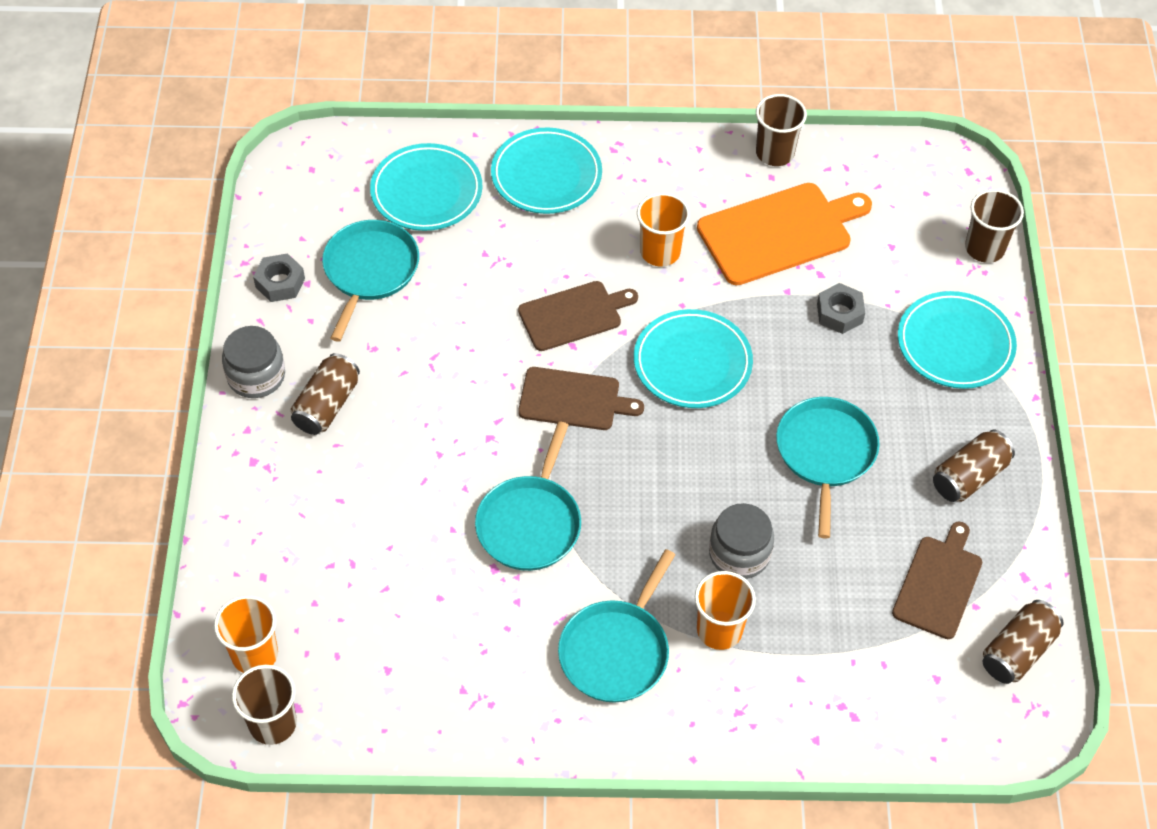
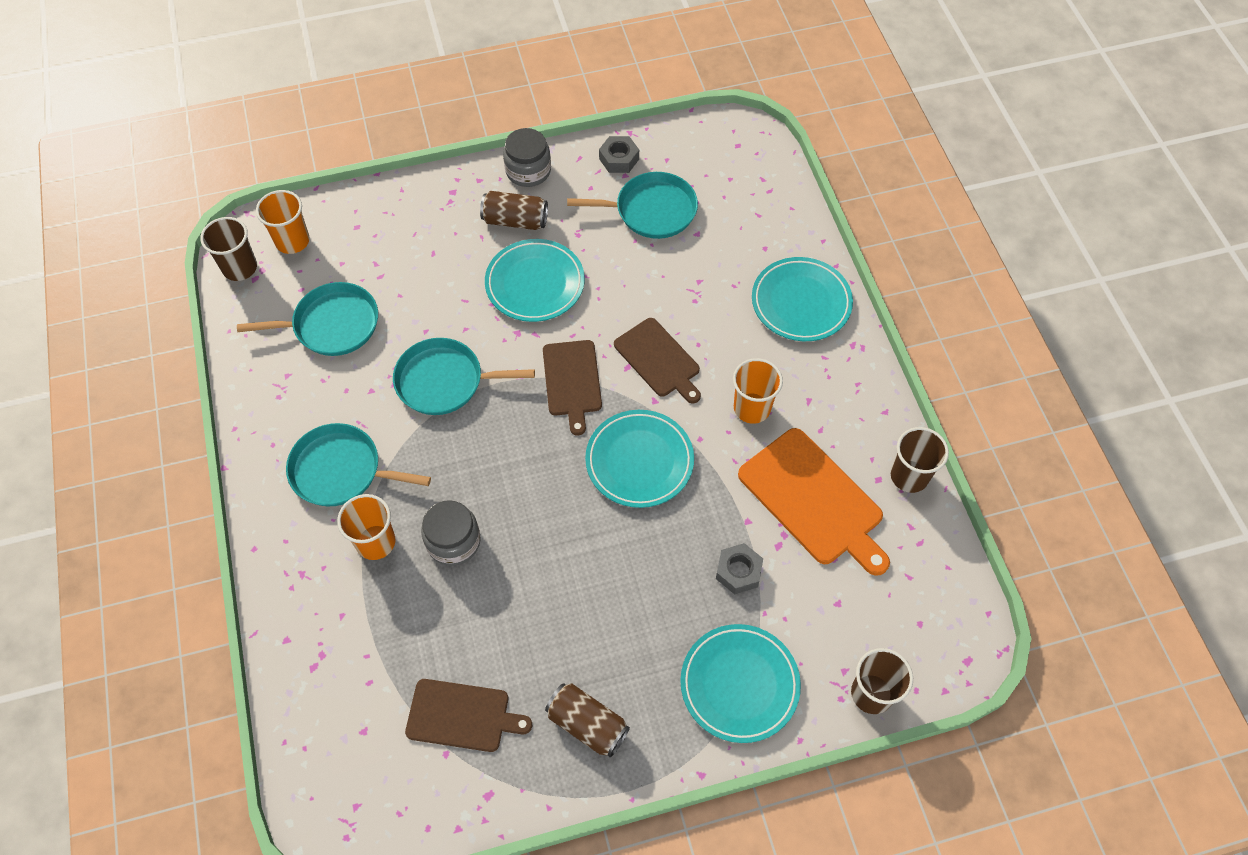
camera: 75 degrees right, 5 degrees up
turquoise plate [370,143,482,231] -> turquoise plate moved to [485,239,585,322]
turquoise pan [776,397,880,539] -> turquoise pan moved to [237,282,378,356]
brown can [983,600,1064,684] -> none

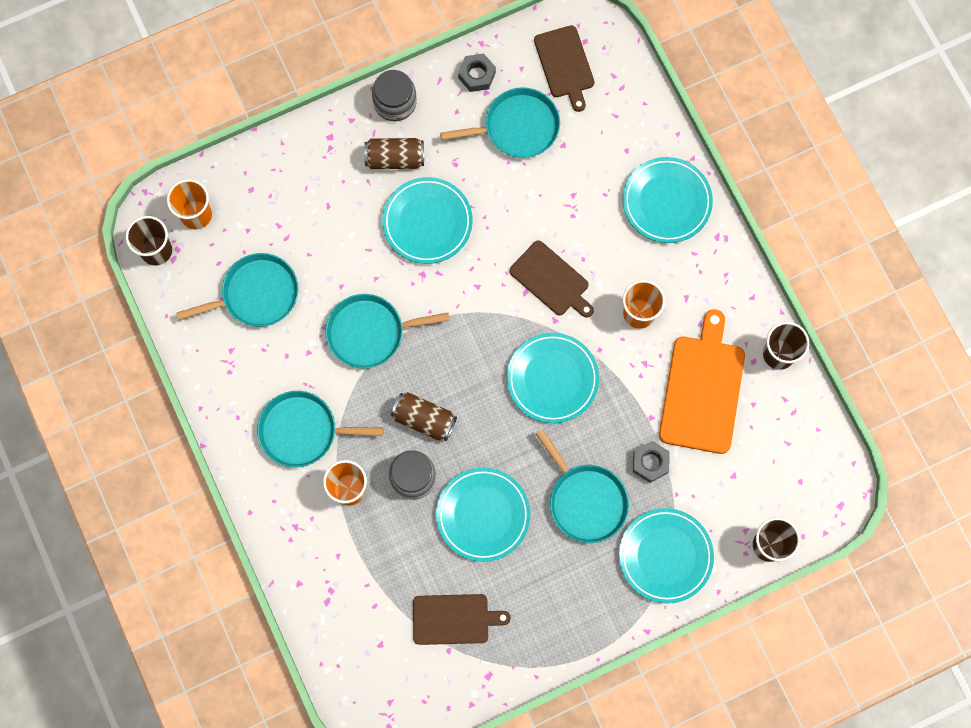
camera: 10 degrees left, 15 degrees up
brown cutting board [543,340,602,436] -> brown cutting board moved to [534,25,595,112]
brown can [545,683,630,758] -> brown can moved to [391,392,457,441]
orange cutting board [738,428,890,576] -> orange cutting board turned 120 degrees counterclockwise [659,309,745,454]
none -> turquoise plate [436,468,530,562]
none -> turquoise pan [536,429,629,543]

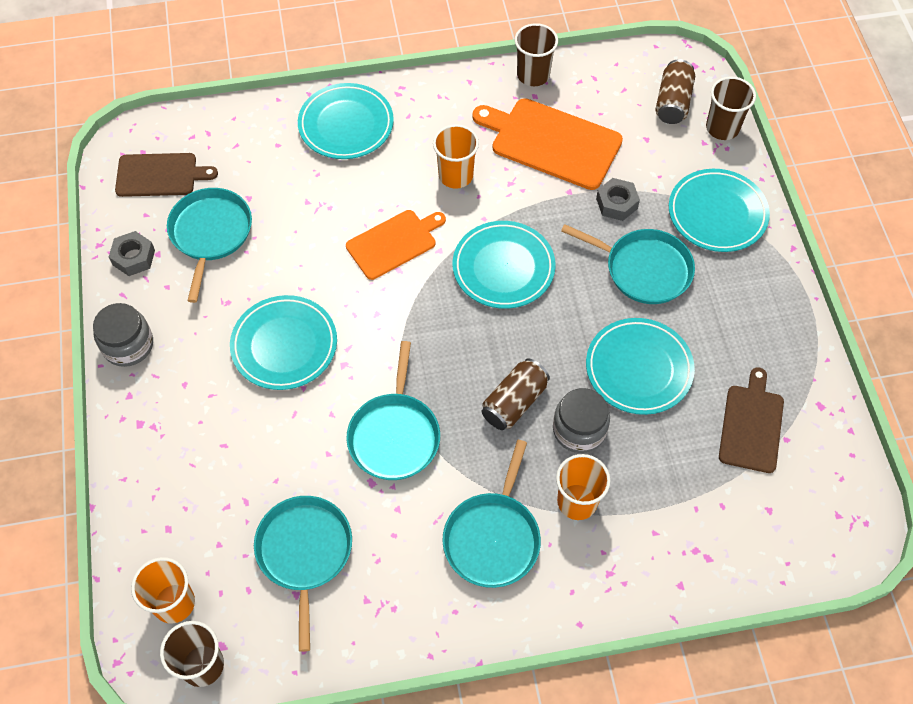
camera: 75 degrees left, 15 degrees down
brown can [364,138,424,169] -> brown can moved to [655,59,695,124]
brown cutting board [509,240,594,318] -> orange cutting board [346,210,446,280]
turquoise pan [536,429,629,543] -> turquoise pan turned 45 degrees clockwise [561,224,695,304]

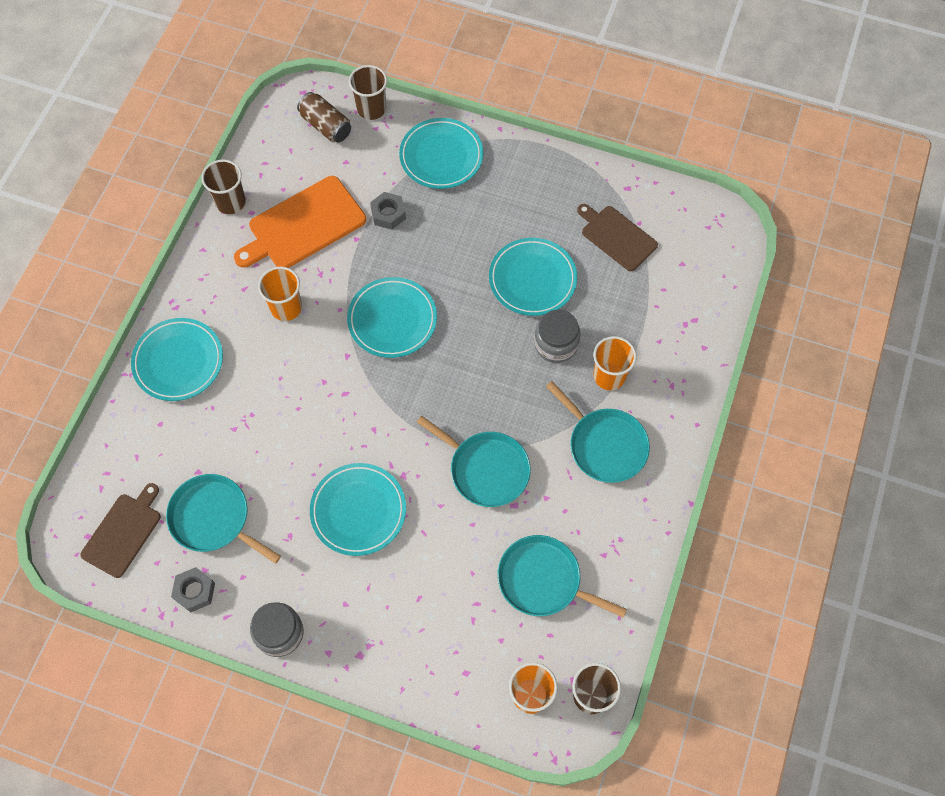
camera: 60 degrees left, 5 degrees up
orange cutting board [346,210,446,280] -> none
brown can [482,358,550,430] -> none
turquoise pan [561,224,695,304] -> none

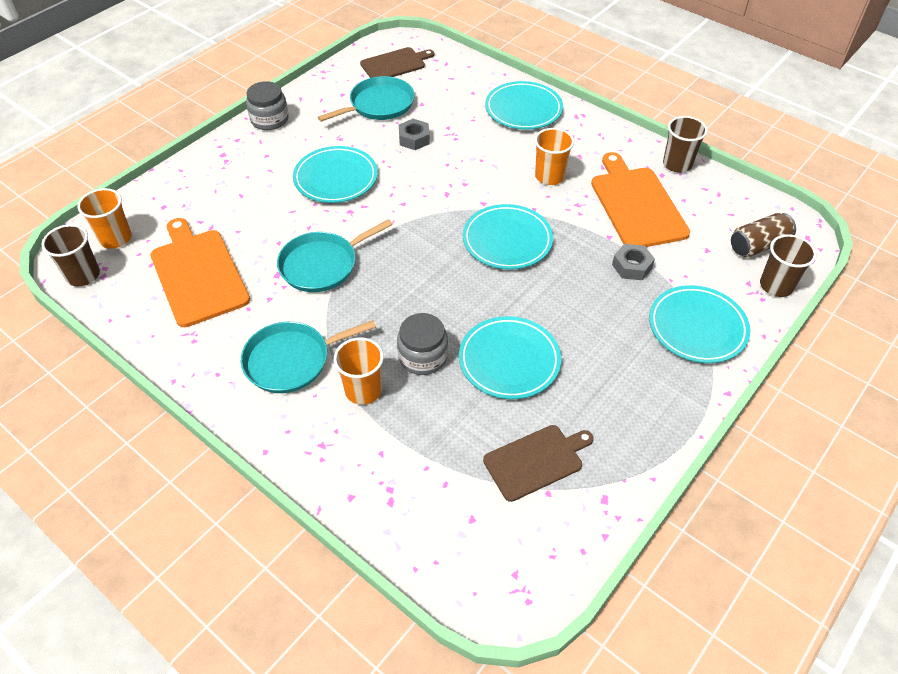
camera: 110 degrees right, 15 degrees down
brown cutting board [80,483,161,578] -> brown cutting board turned 75 degrees counterclockwise [360,47,434,78]
grey nut [171,567,215,612] -> grey nut moved to [399,119,430,150]
turquoise pan [497,535,627,618] -> orange cutting board [150,218,250,327]

